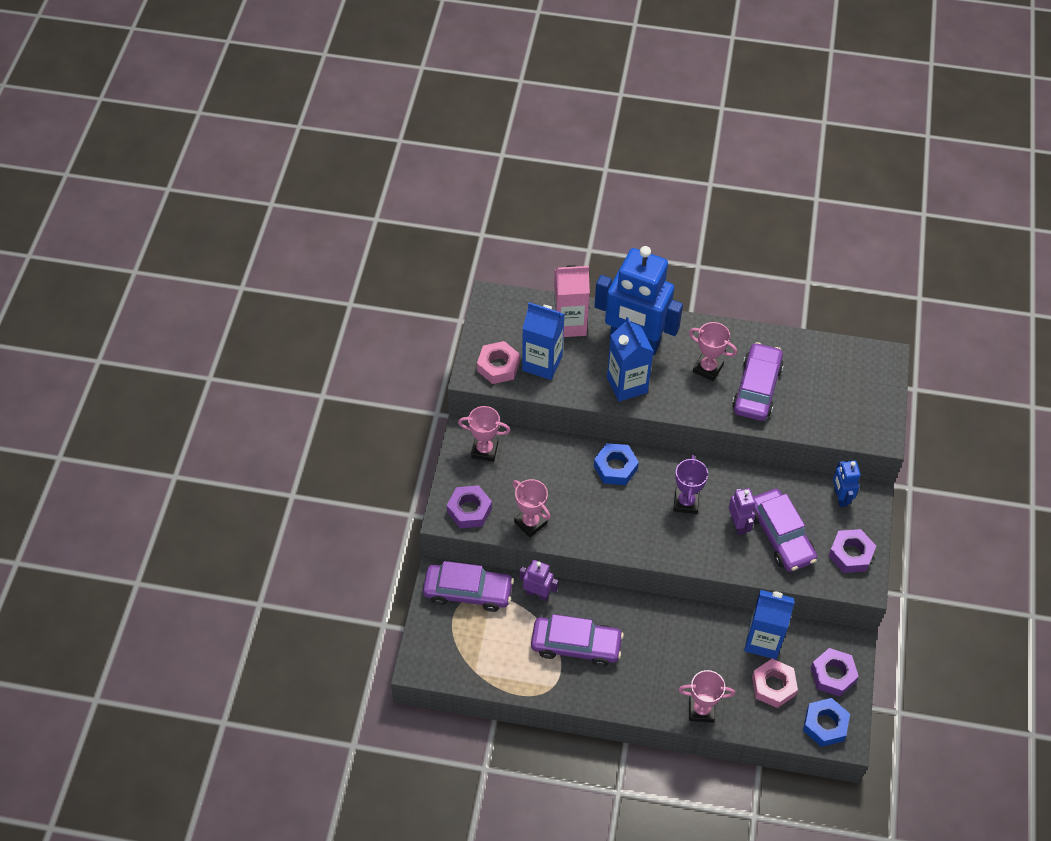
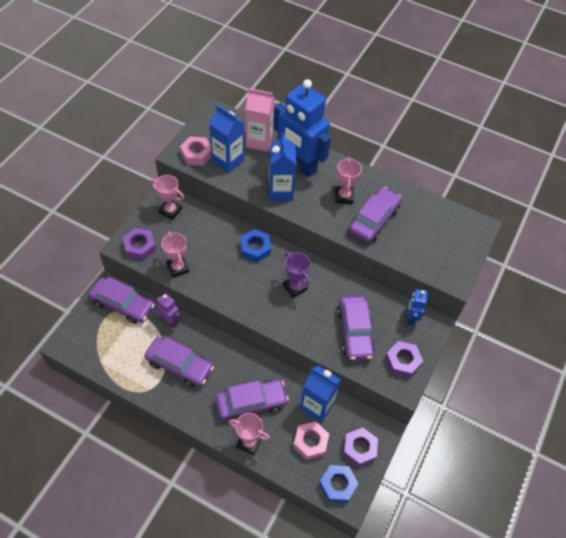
camera: 15 degrees right, 0 degrees up
purple trophy [673,455,708,514] -> purple trophy turned 60 degrees counterclockwise [283,252,310,298]
pink trophy [689,322,737,381] -> pink trophy turned 45 degrees clockwise [335,157,362,204]
purple robot [729,488,755,535] -> none
none -> purple car [215,379,289,421]

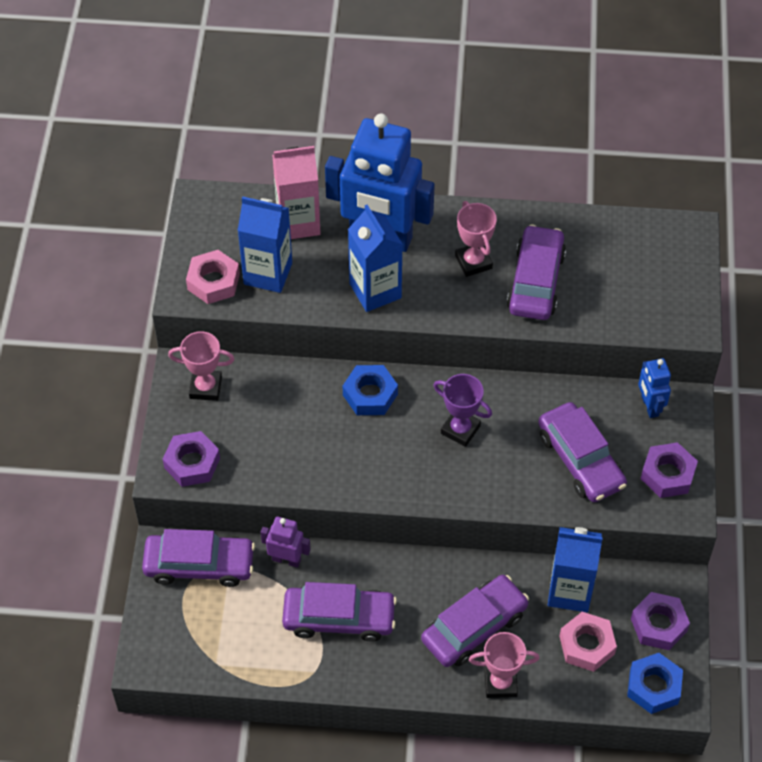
camera: 20 degrees left, 0 degrees up
pink trophy [161,231,189,278] -> none

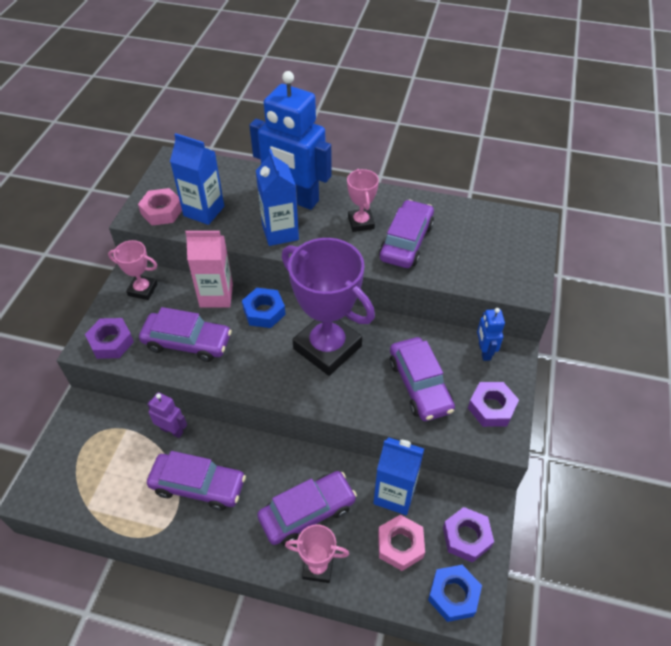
camera: 10 degrees right, 5 degrees down
purple car [142,529,255,587] -> purple car moved to [139,307,232,362]
pink carton [272,146,321,239] -> pink carton moved to [185,231,233,308]
purple trophy [433,374,492,447] -> purple trophy [282,238,375,376], size x2.06

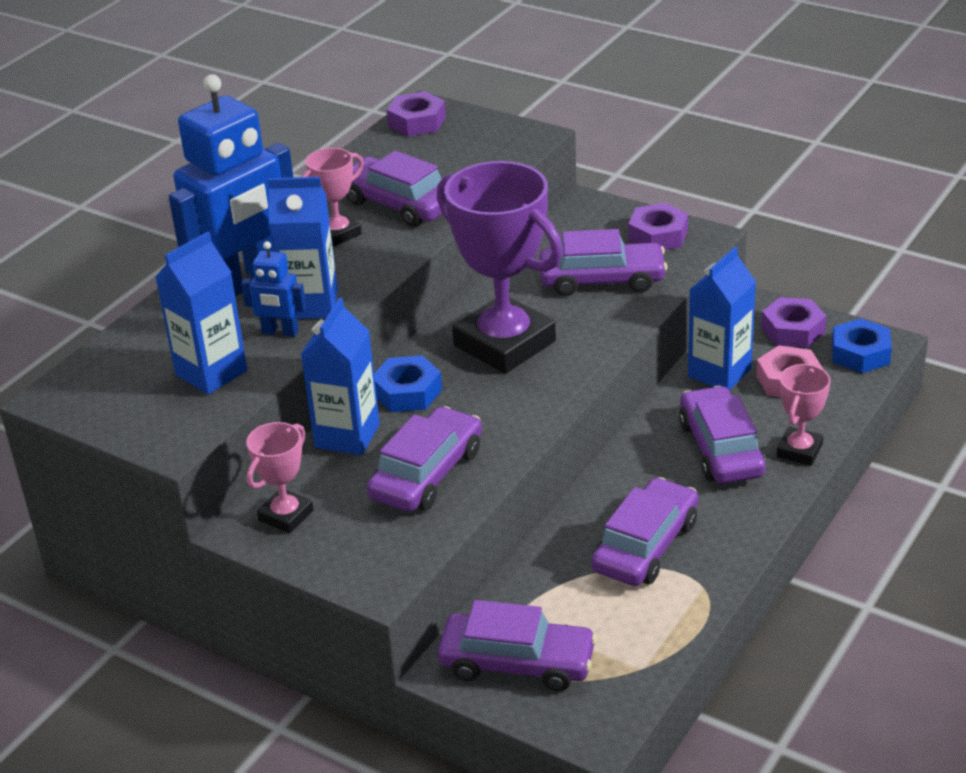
camera: 70 degrees left, 15 degrees down
purple nut [85,318,134,359] -> purple nut moved to [387,91,446,137]
pink nut [138,188,182,226] -> none
purple robot [147,392,187,438] -> none
pink carton [185,231,233,308] -> blue carton [301,298,380,455]
purple trophy [282,238,375,376] -> purple trophy turned 75 degrees clockwise [437,161,563,373]
pink trophy [347,169,379,232] -> pink trophy turned 45 degrees counterclockwise [301,148,364,247]
blue robot [477,308,505,361] -> blue robot moved to [241,241,306,337]
none -> purple car [438,600,597,691]

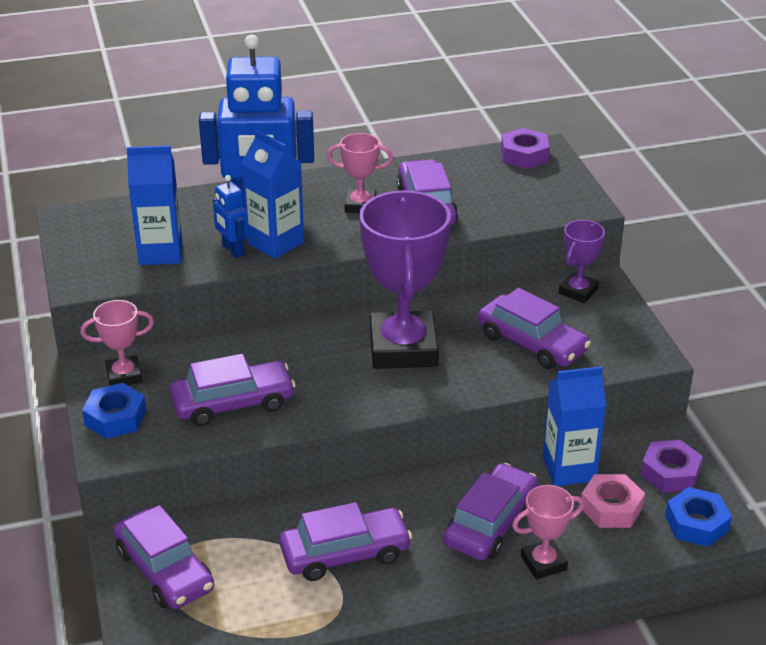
camera: 40 degrees right, 0 degrees up
blue carton [301,298,380,455] -> none
blue nut [374,355,442,412] -> blue nut moved to [82,383,146,439]
purple nut [628,203,688,250] -> none
none -> purple trophy [559,220,605,303]

